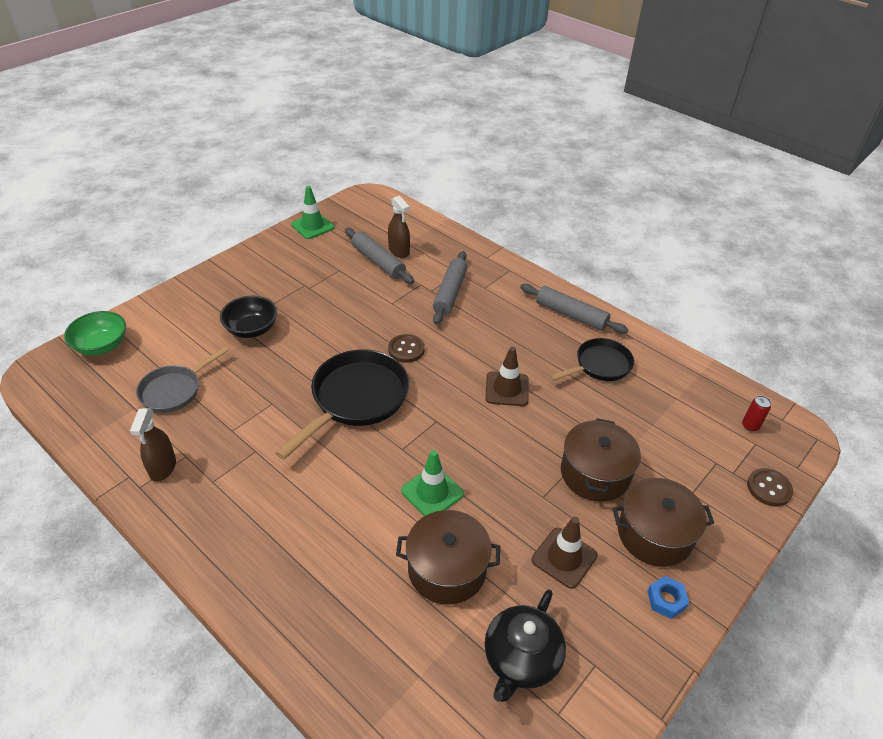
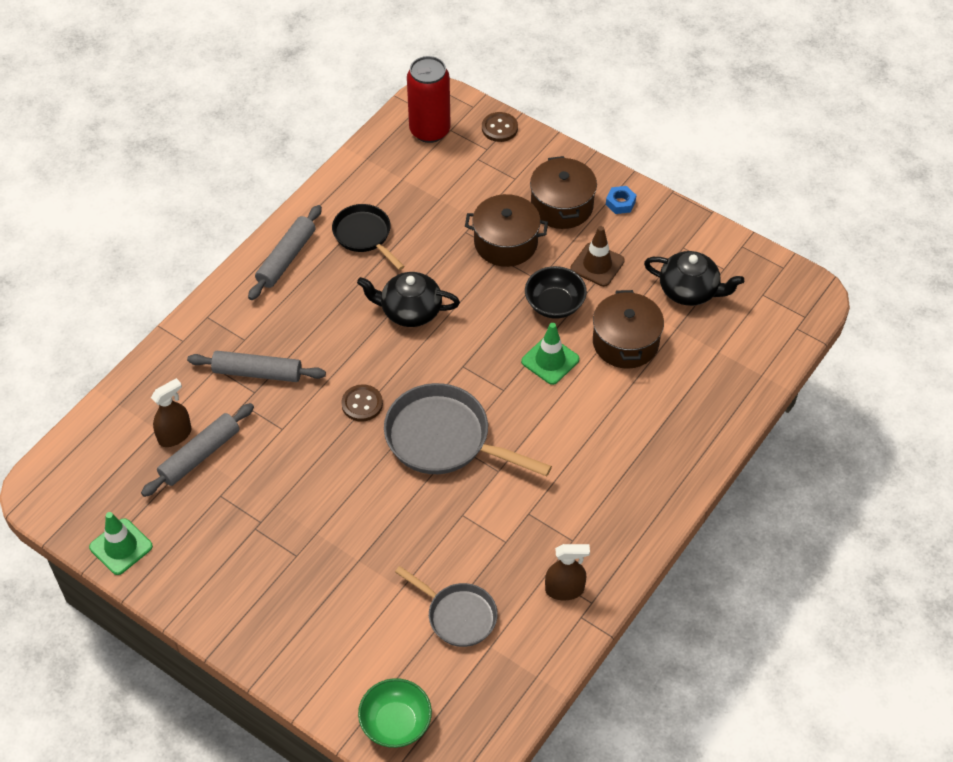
camera: 95 degrees left, 10 degrees up
black bowl [220,296,277,338] -> black bowl moved to [525,266,587,319]
black pan [275,350,409,460] -> grey pan [384,383,552,477]
brown traffic cone [485,347,529,406] -> black teapot [357,272,460,327]
red can [742,396,771,432] -> red can [407,56,451,143], size x2.49

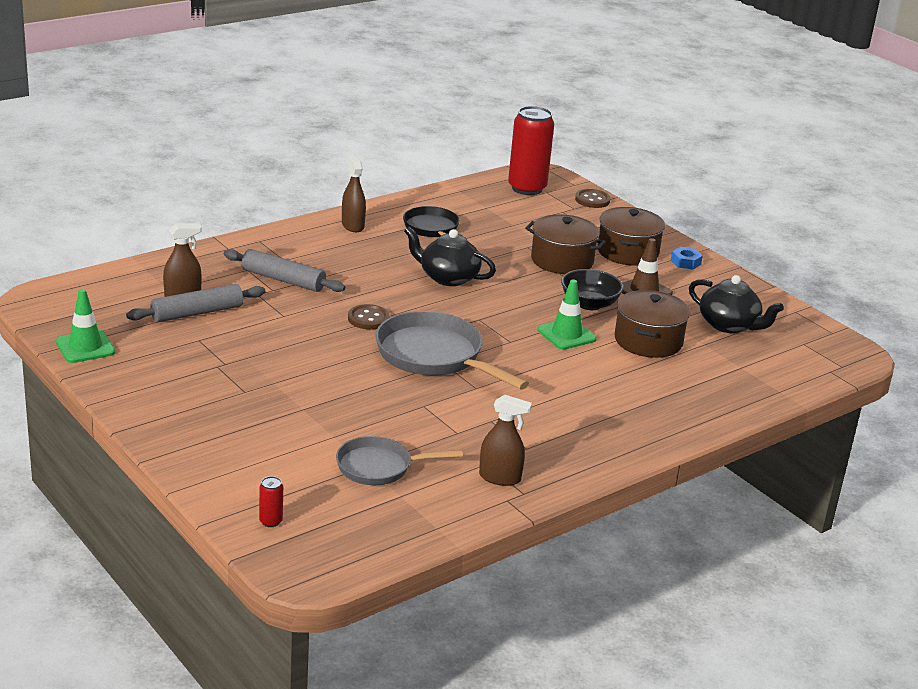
camera: 15 degrees right, 25 degrees down
grey rolling pin [248,205,322,300] -> brown spray bottle [342,154,366,232]
green bowl [358,678,432,748] -> red can [259,476,283,527]
grey pan [395,566,498,647] -> grey pan turned 120 degrees clockwise [336,436,463,485]

